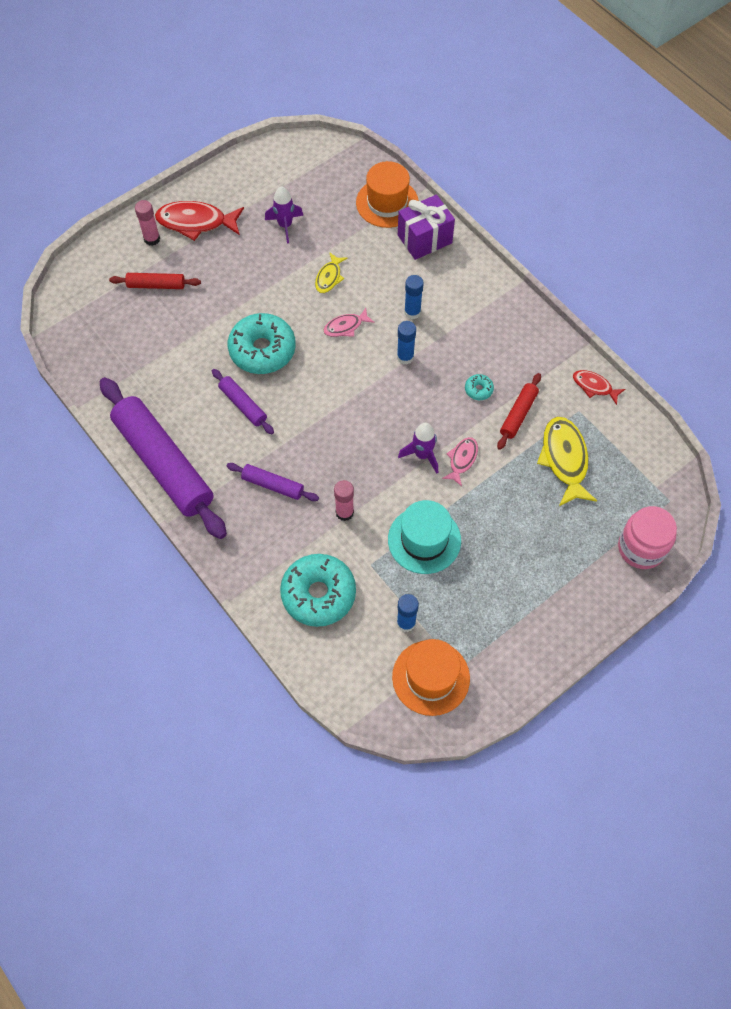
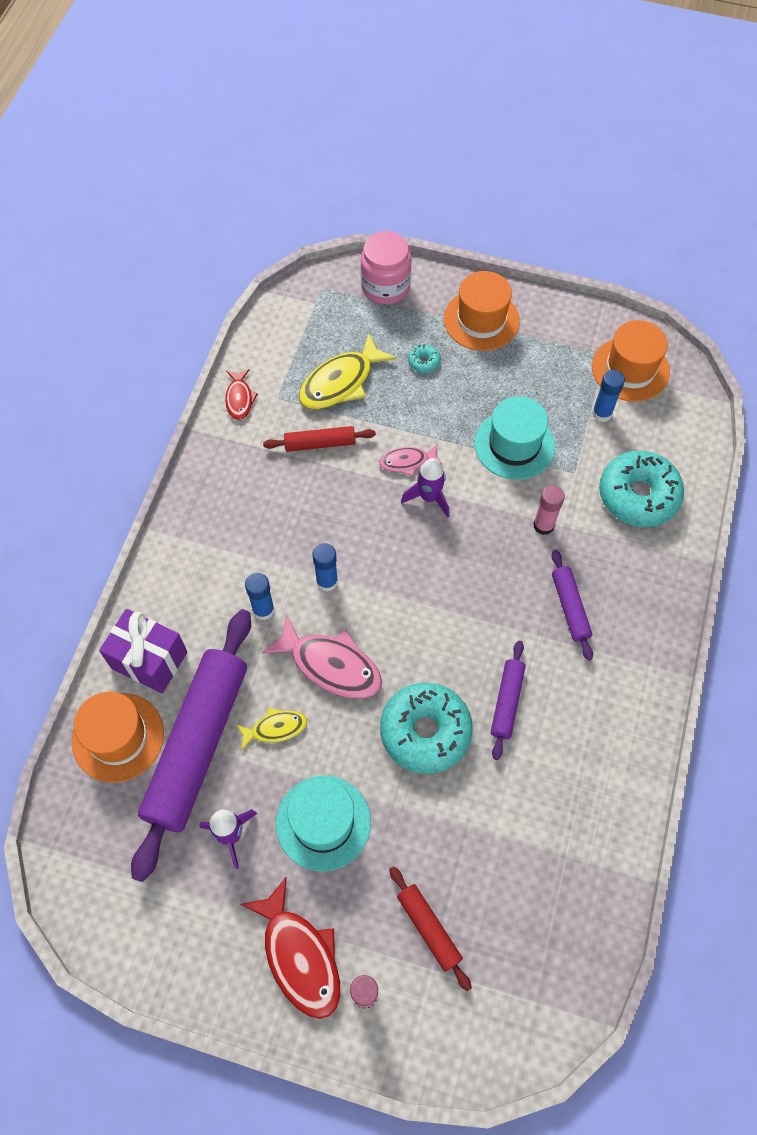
camera: 125 degrees left, 0 degrees up
purple rolling pin [100,377,227,539] -> purple rolling pin moved to [131,609,251,882]
pink fish [324,308,375,337] -> pink fish [262,614,382,699], size x1.79
turquoise donut [465,374,494,400] -> turquoise donut moved to [408,344,441,373]
none -> turquoise hat [276,775,371,871]
none -> orange hat [444,271,520,351]

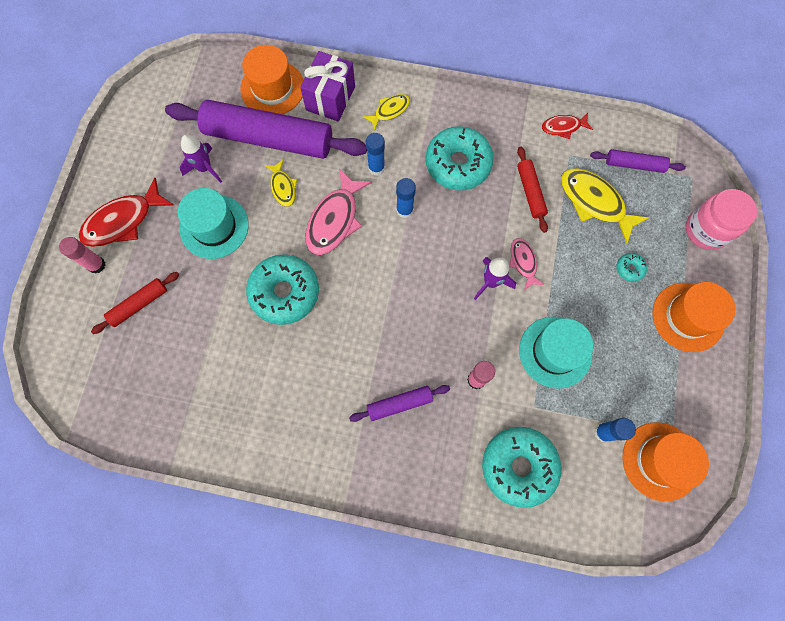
camera: 85 degrees right, 10 degrees up
purple rolling pin [491,641,526,760] -> purple rolling pin moved to [590,149,686,173]
none -> yellow fish [363,94,410,130]
none -> turquoise donut [426,126,494,190]

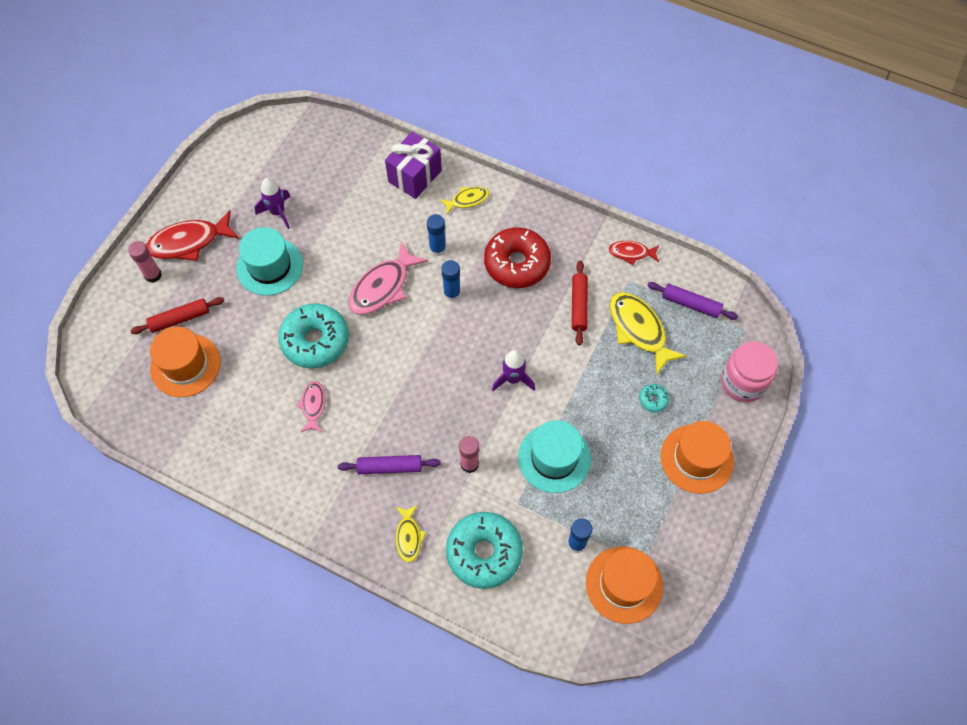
camera: 15 degrees right, 10 degrees down
purple rolling pin [165,100,367,159] -> none
orange hat [240,45,304,114] -> orange hat moved to [150,327,221,397]
yellow fish [265,159,297,207] -> yellow fish moved to [395,505,427,563]
turquoise donut [426,126,494,190] -> red donut [484,227,551,288]
pink fish [509,238,544,290] -> pink fish moved to [296,381,326,432]

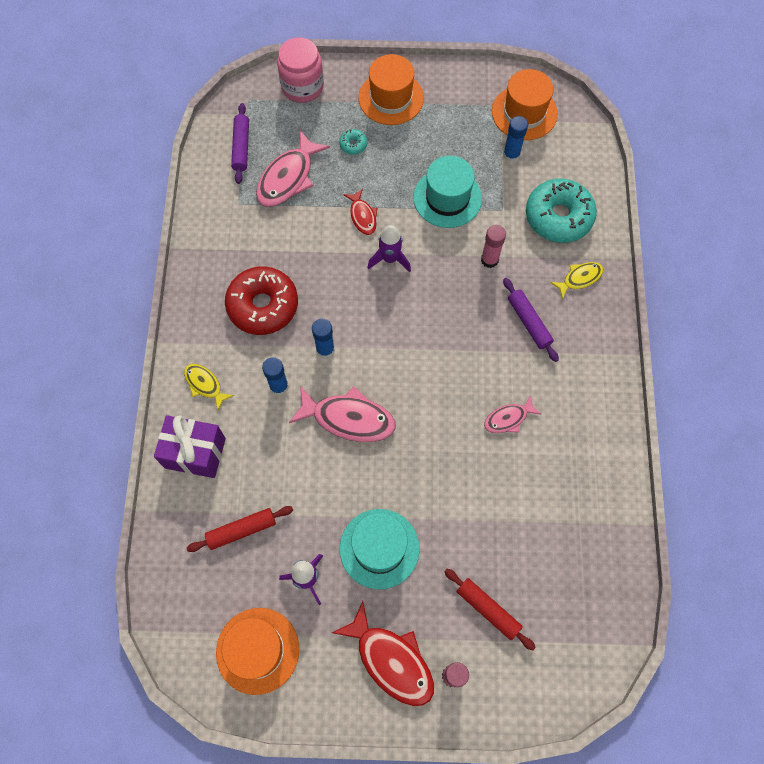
camera: 115 degrees left, 5 degrees up
orange hat [150,327,221,397] -> orange hat moved to [216,608,299,695]
turquoise donut [278,304,349,368] -> none
red rolling pin [572,261,588,345] -> red rolling pin moved to [187,506,293,552]
red fish [609,241,659,265] -> red fish moved to [343,189,378,235]
yellow fish [610,292,687,374] -> pink fish [256,130,330,207]

